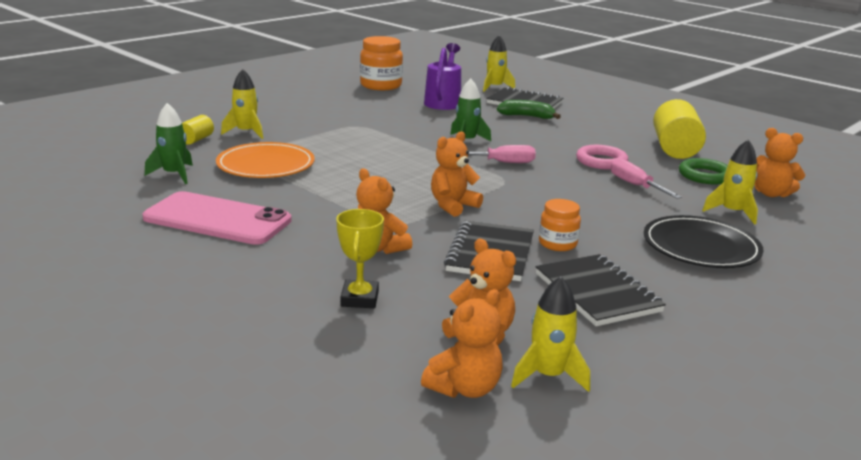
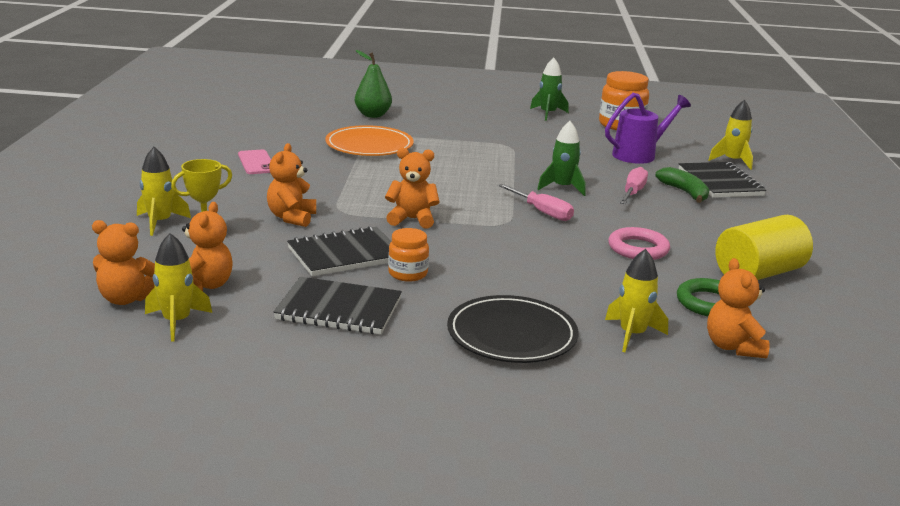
camera: 50 degrees right, 0 degrees up
pink phone [143,191,292,245] -> pink phone [238,149,271,174], size x0.52
green rocket [145,103,193,184] -> green rocket moved to [530,58,569,121]
yellow cylinder [182,115,214,145] -> green pear [355,50,392,118]
yellow rocket [221,69,263,139] -> yellow rocket moved to [137,147,191,236]
black notebook [536,254,666,326] -> black notebook turned 75 degrees clockwise [274,277,402,335]
pink screwdriver [611,158,682,199] -> pink screwdriver moved to [619,167,648,204]

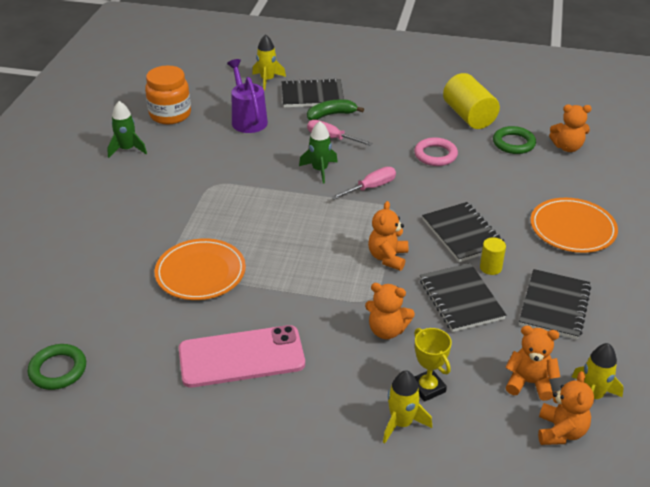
camera: 80 degrees left, 15 degrees up
pink phone [238,149,271,174] -> pink phone [179,325,305,388], size x1.92
green pear [355,50,392,118] -> none
orange jar [388,228,429,282] -> yellow cylinder [480,237,506,275]
black plate [447,295,579,363] -> orange plate [530,198,618,253]
yellow rocket [605,249,668,352] -> none
none -> green ring [28,344,86,390]
none -> black notebook [422,202,506,262]

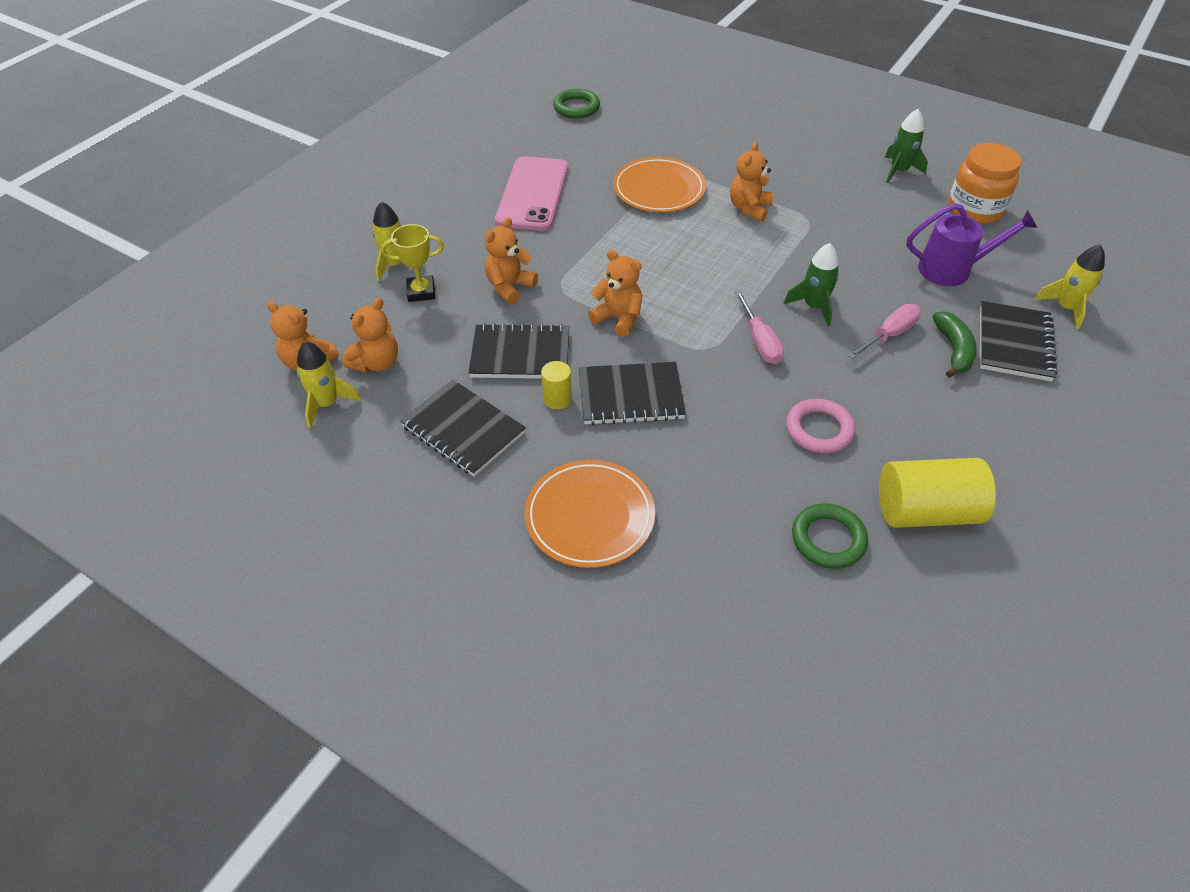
camera: 110 degrees right, 10 degrees up
orange teddy bear [549,105,592,152] -> orange teddy bear moved to [730,142,773,222]

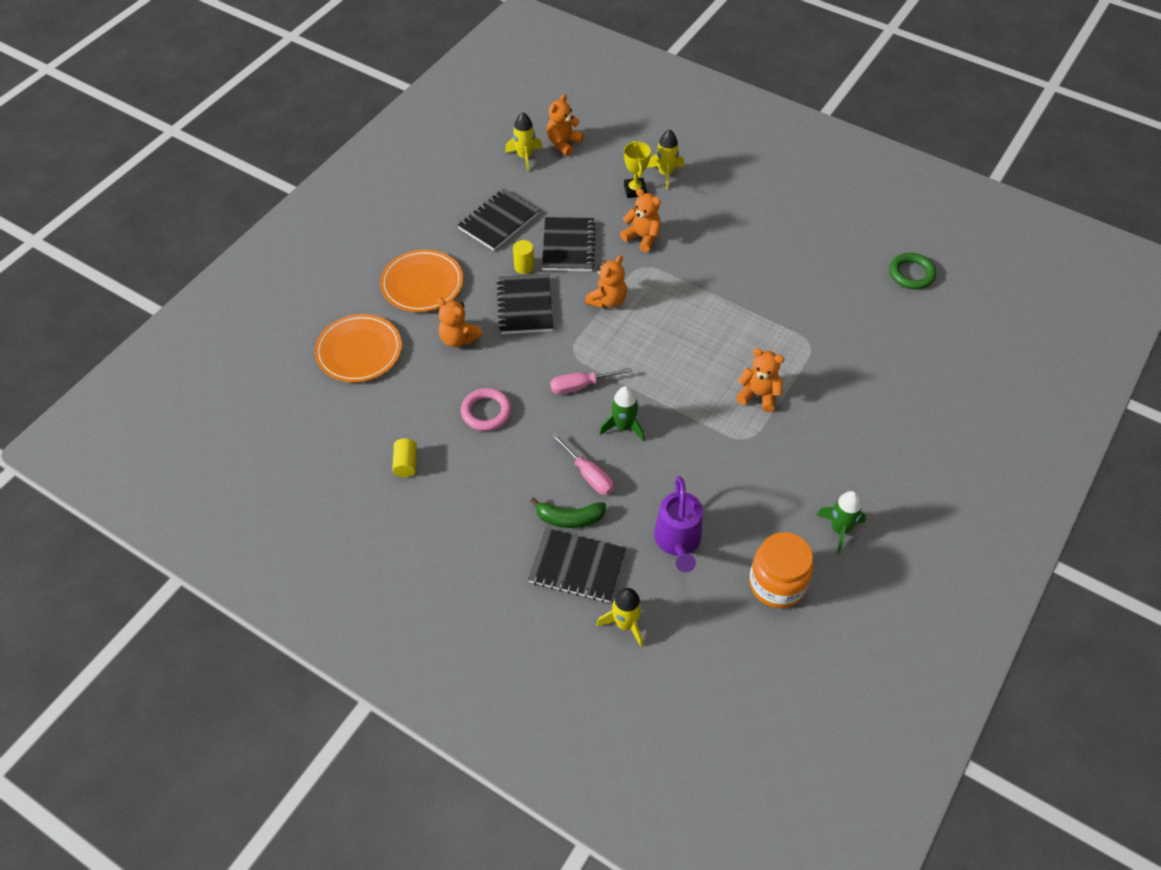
camera: 90 degrees right, 5 degrees up
orange teddy bear [343,298,398,373] -> orange teddy bear moved to [437,298,483,347]
pink phone [495,156,568,231] -> none
orange plate [613,157,706,212] -> orange plate moved to [315,314,402,382]
green ring [792,503,868,569] -> none
yellow cylinder [879,458,996,528] -> yellow cylinder [392,438,417,477], size x0.50

